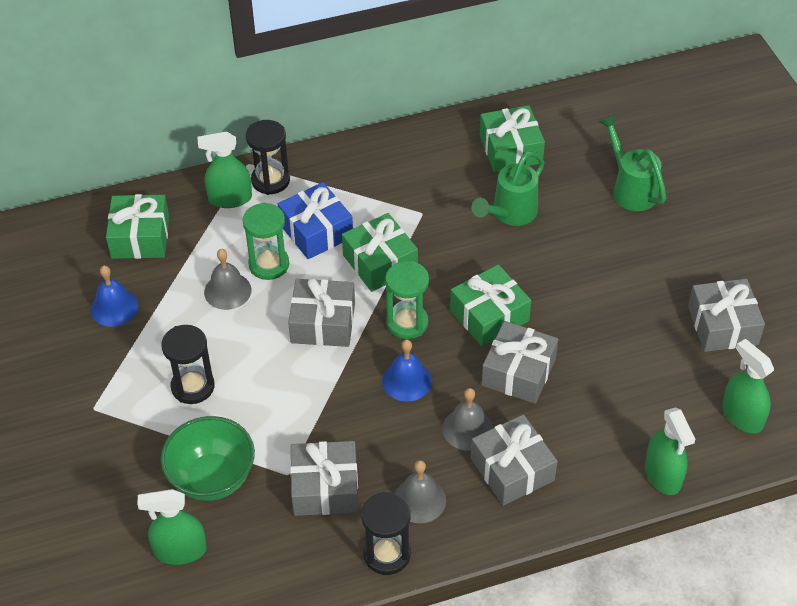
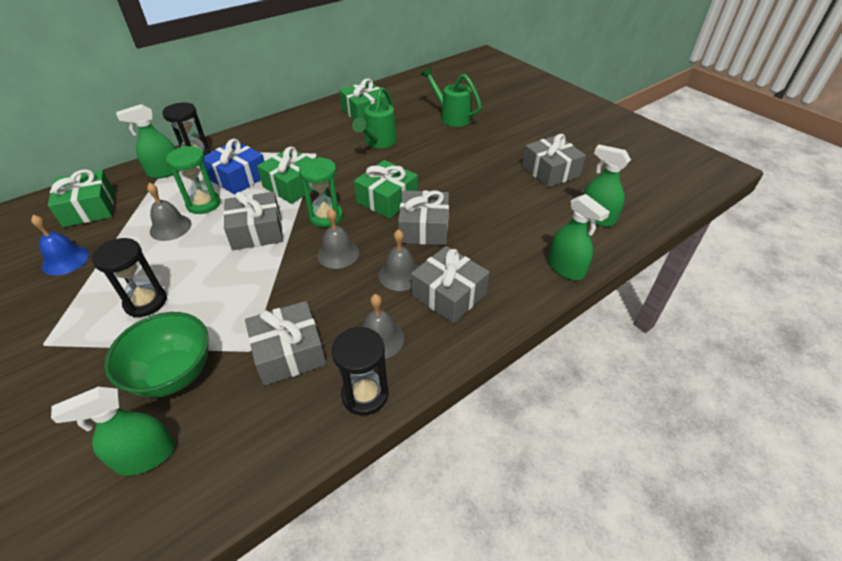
camera: 20 degrees left, 5 degrees down
blue bell [382,339,432,402] -> grey bell [317,209,359,269]

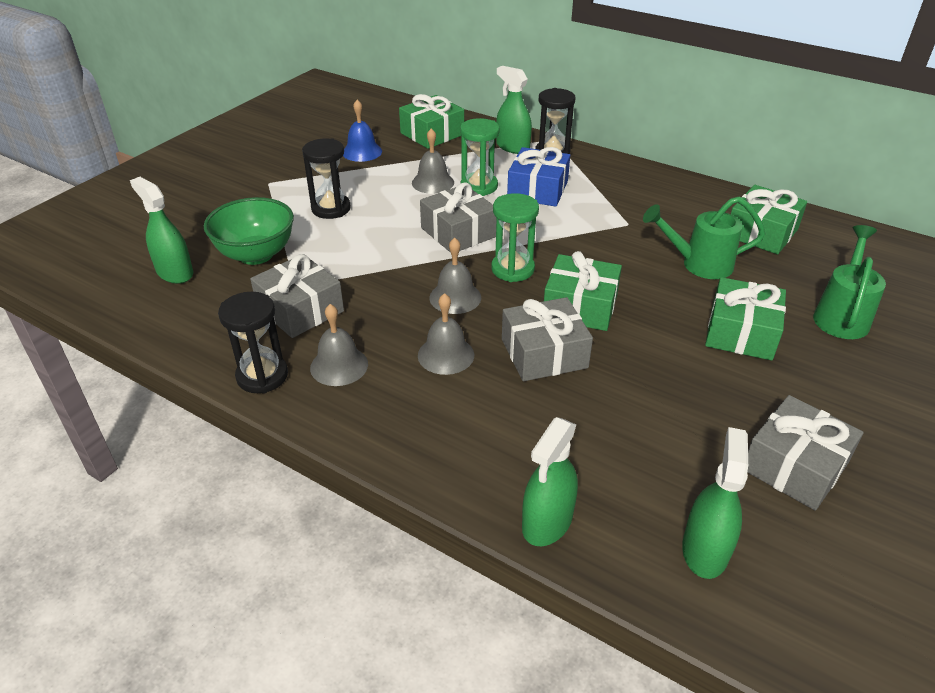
camera: 70 degrees right, 5 degrees down
green gift [257,146,314,204] -> green gift moved to [705,277,786,361]
grey gift [411,246,490,323] -> none

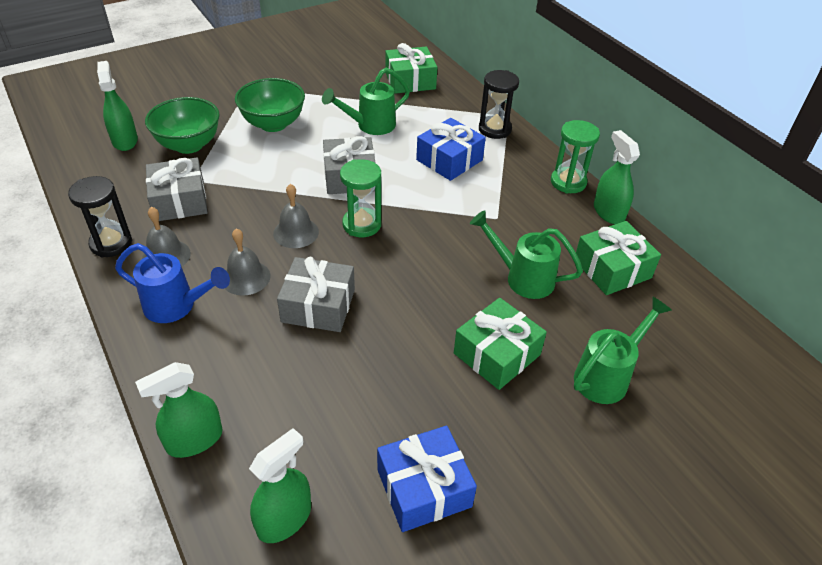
camera: 25 degrees right, 5 degrees up
black hourglass [302,138,351,219] -> green bowl [235,78,305,132]
blue bell [343,100,382,162] -> none
grey bell [412,128,454,194] -> green watering can [322,68,410,135]
green hourglass [460,118,500,196] -> green hourglass moved to [551,120,600,193]
green spray bottle [496,66,532,154] -> green spray bottle moved to [594,130,640,224]
green gift [544,251,622,331] -> none
grey gift [747,395,864,511] -> blue gift [377,426,477,532]
none -> blue watering can [115,243,230,323]

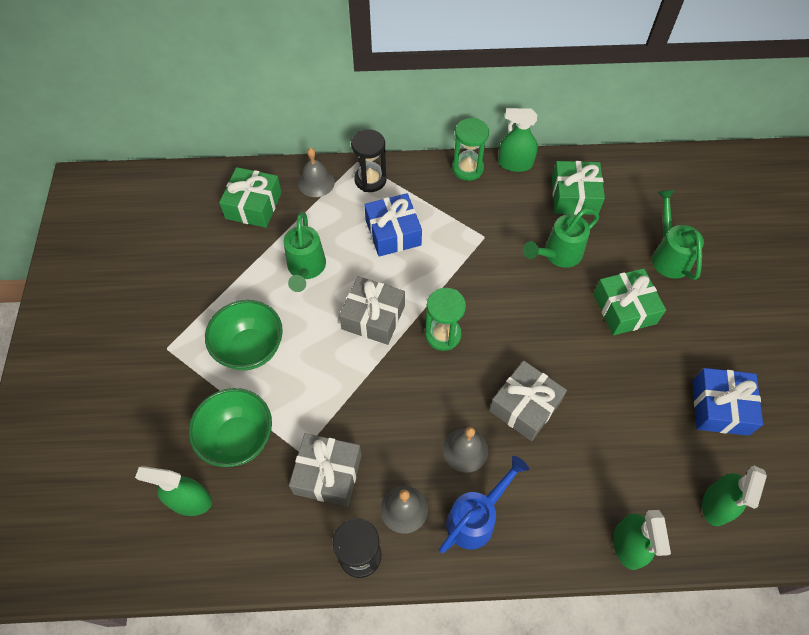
camera: 60 degrees left, 15 degrees up
green spray bottle [249,428,311,543] -> green spray bottle turned 135 degrees counterclockwise [702,466,767,526]
grey bell [273,184,319,248] -> grey bell moved to [298,148,335,197]

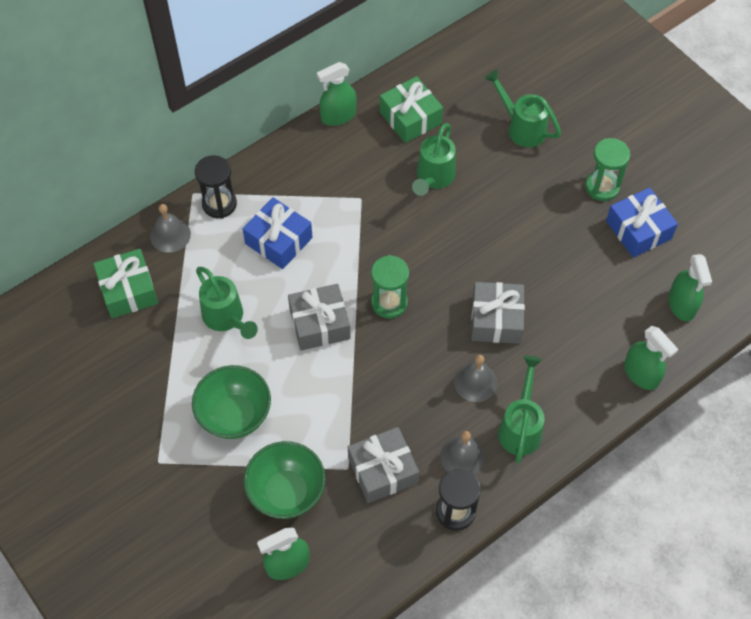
camera: 35 degrees left, 0 degrees up
blue watering can [439,456,529,553] -> green watering can [498,356,544,463]
green hourglass [452,118,489,181] -> green hourglass moved to [585,138,630,201]
green gift [593,268,666,335] -> none

